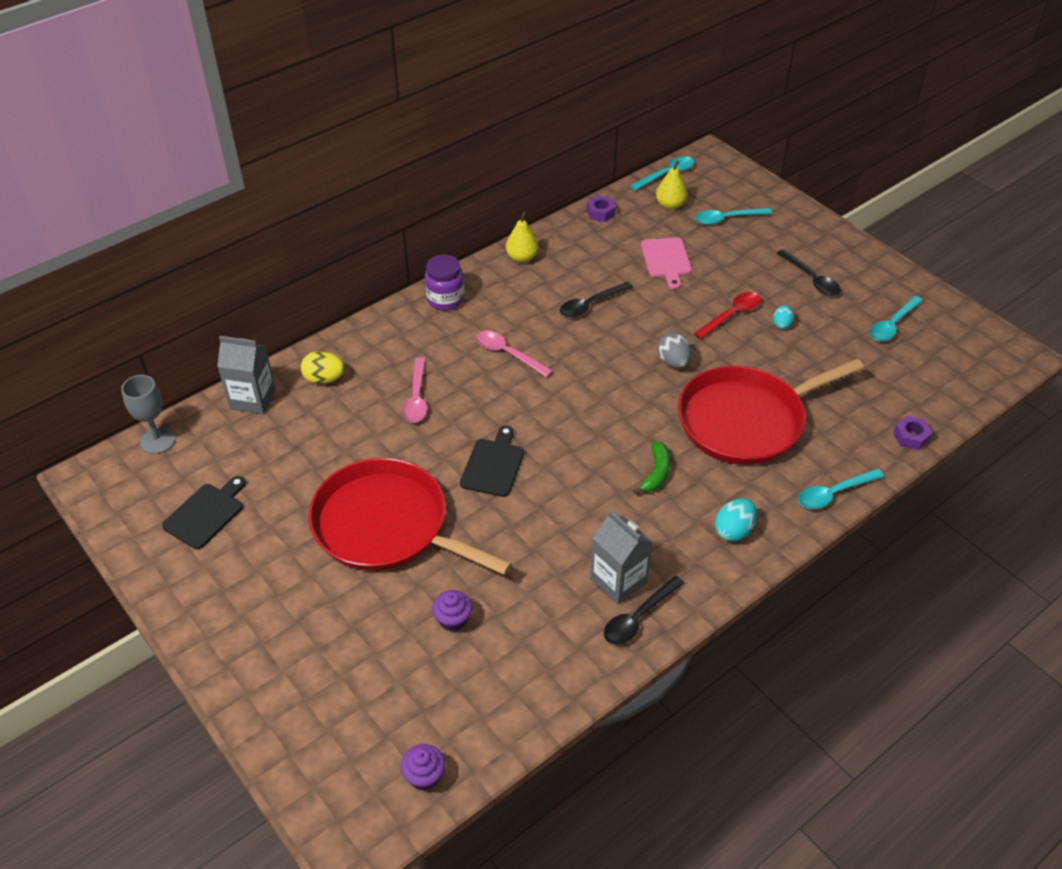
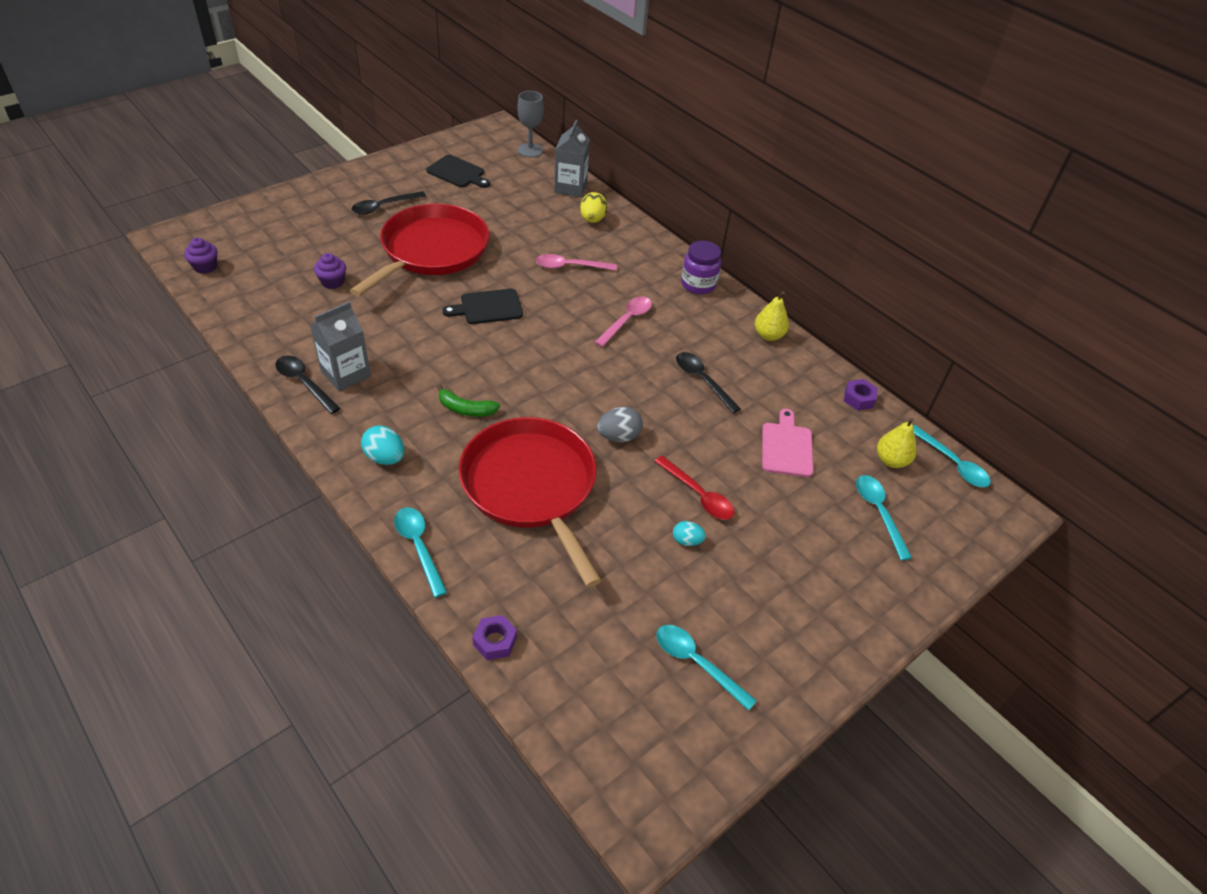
camera: 85 degrees right, 0 degrees up
black cutting board [460,426,524,497] -> black cutting board turned 150 degrees clockwise [442,289,523,324]
pink cutting board [641,237,692,289] -> pink cutting board turned 105 degrees clockwise [762,409,813,477]
black spoon [777,249,841,296] -> black spoon moved to [351,191,426,214]

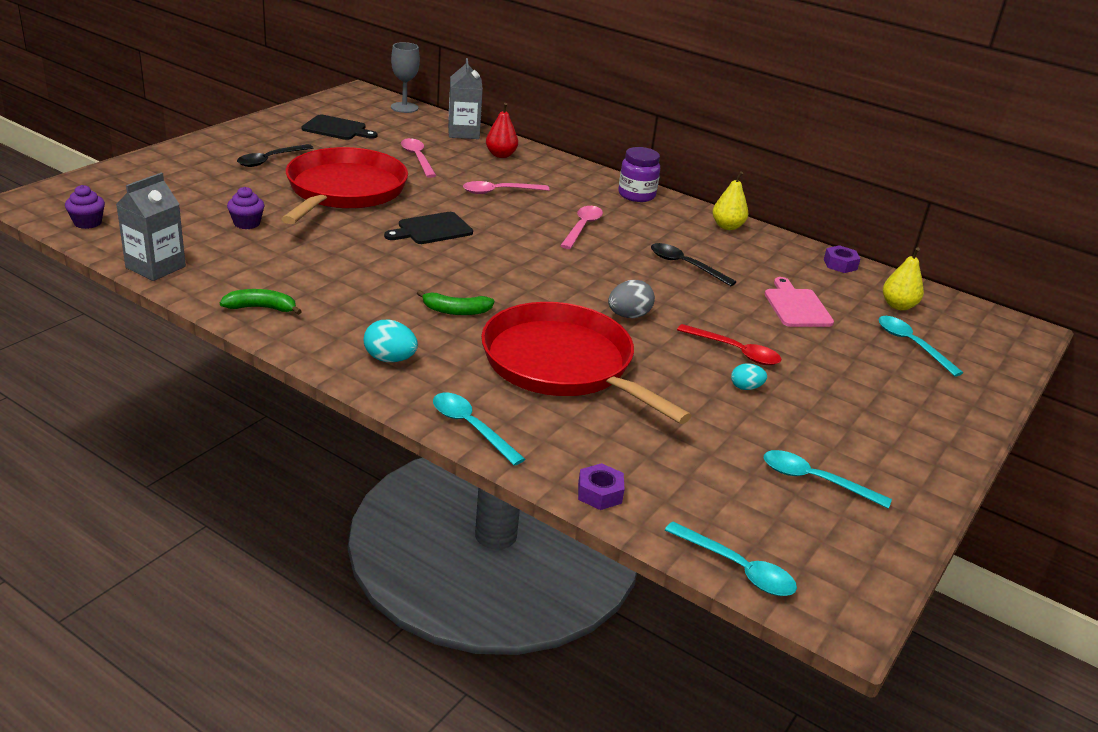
camera: 15 degrees left, 15 degrees down
black spoon [275,355,340,414] -> green banana [220,289,302,315]
grey carton [310,302,371,391] -> grey carton moved to [116,173,186,281]
yellow egg [580,192,607,223] -> red pear [486,103,518,158]
turquoise spoon [913,425,990,487] -> turquoise spoon moved to [665,522,797,596]
none -> pink spoon [401,138,436,178]

